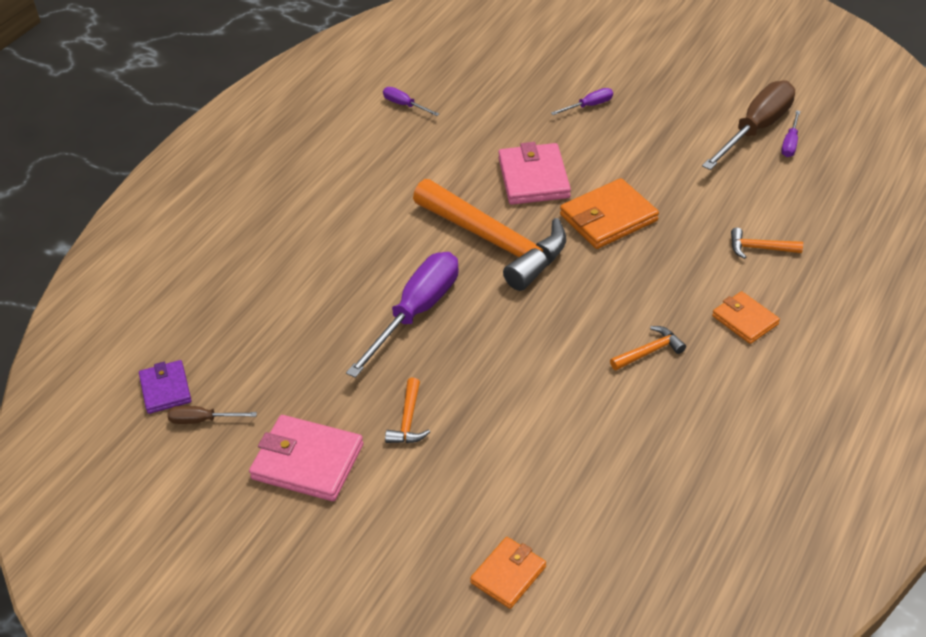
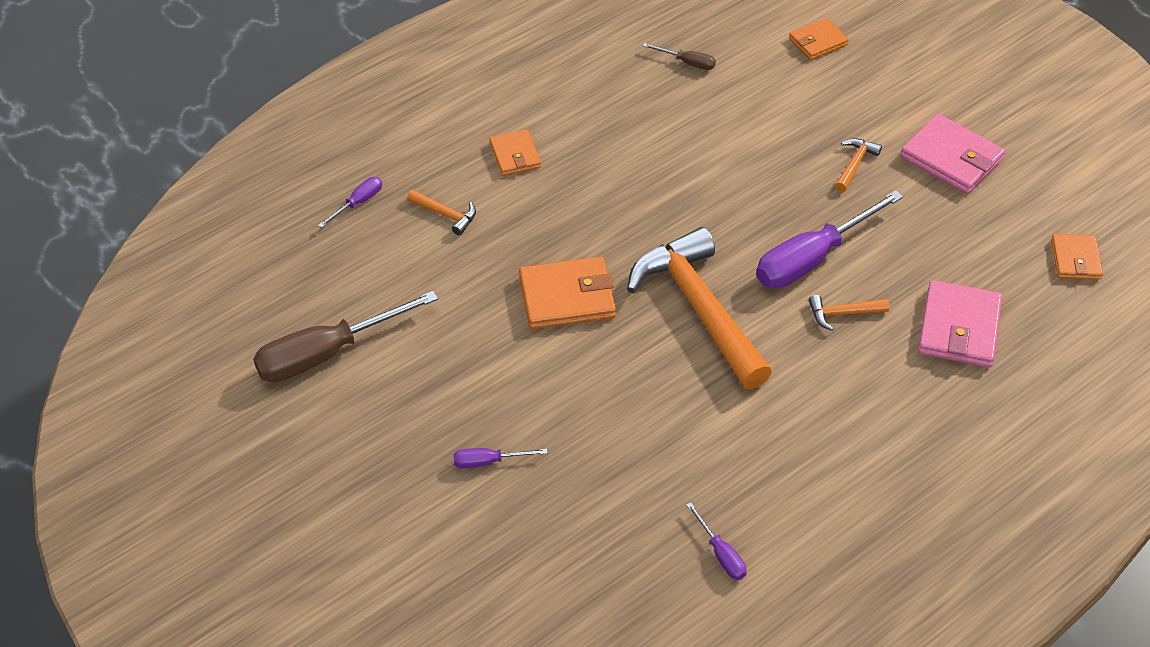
camera: 160 degrees left, 5 degrees up
purple wallet [139,360,191,414] -> orange wallet [1051,234,1103,280]
brown screwdriver [167,406,257,424] -> brown screwdriver moved to [643,43,716,70]
pink wallet [498,142,571,205] -> pink wallet moved to [918,280,1002,368]
orange hammer [610,326,686,370] -> orange hammer moved to [809,295,889,331]
purple screwdriver [781,110,800,157] -> purple screwdriver moved to [318,177,382,228]

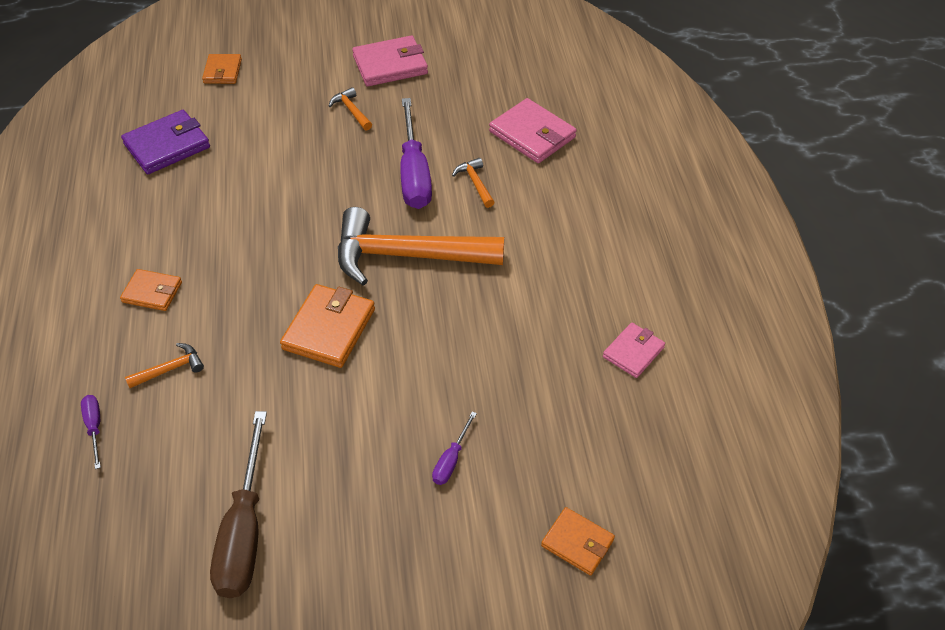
camera: 60 degrees left, 0 degrees up
brown screwdriver [643,43,716,70] -> purple wallet [121,110,210,174]
purple screwdriver [686,502,747,580] -> pink wallet [603,322,665,378]
orange hammer [809,295,889,331] -> orange hammer turned 135 degrees clockwise [452,158,495,208]
orange wallet [1051,234,1103,280] -> orange wallet moved to [541,507,615,575]

